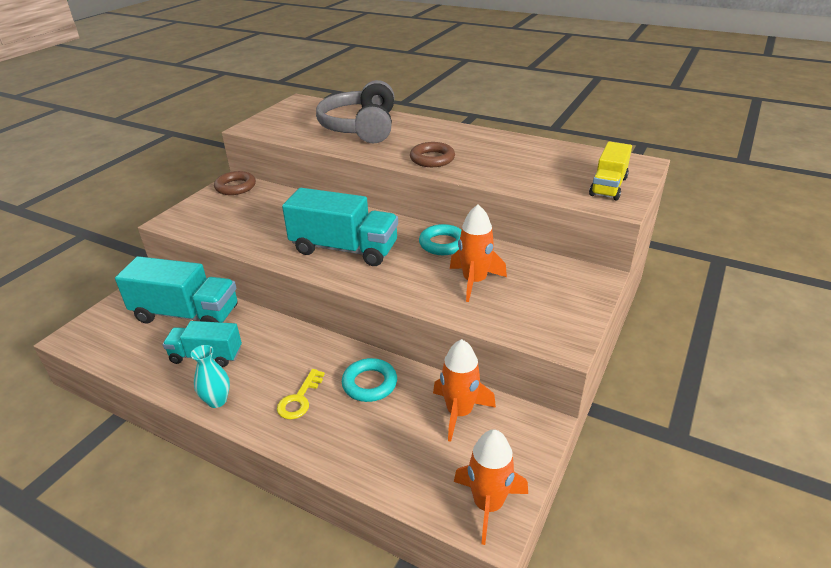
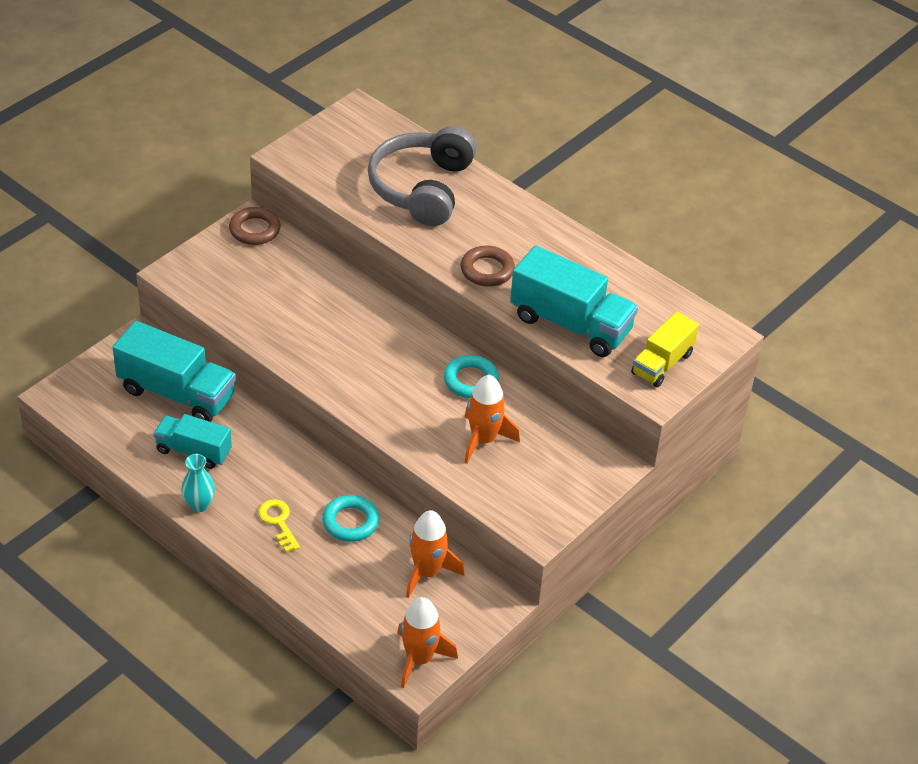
camera: 10 degrees right, 10 degrees up
yellow key [277,369,325,419] -> yellow key turned 120 degrees clockwise [258,499,300,552]
turquoise truck [282,188,398,266] -> turquoise truck moved to [510,246,638,357]

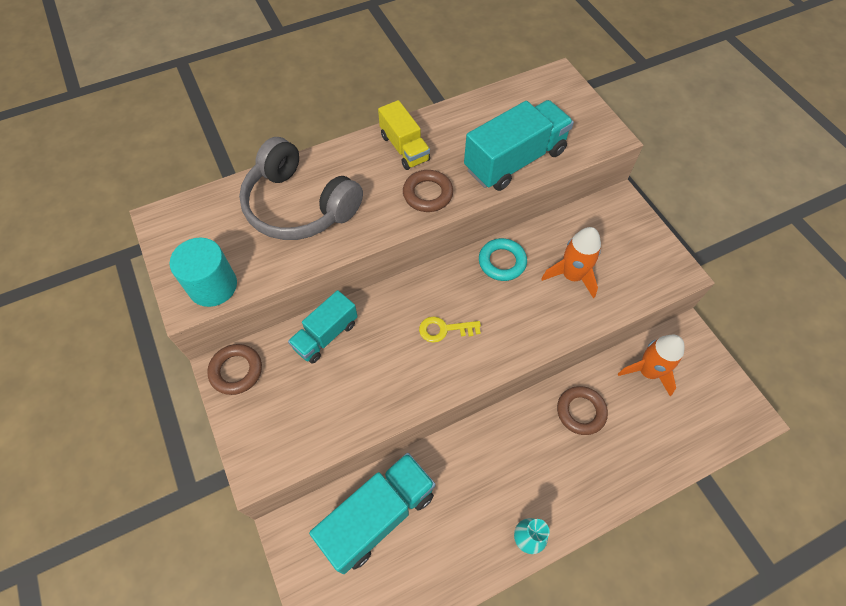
camera: 65 degrees left, 15 degrees up
turquoise truck [153,414,232,469] -> turquoise truck moved to [288,290,358,364]
yellow key [258,499,300,552] -> yellow key moved to [419,317,481,342]
turquoise ring [322,495,379,542] -> brown ring [557,386,608,435]
orange rocket [397,597,458,688] -> none
yellow truck [631,312,699,387] -> yellow truck moved to [378,100,430,170]
none -> turquoise cylinder [170,238,237,307]

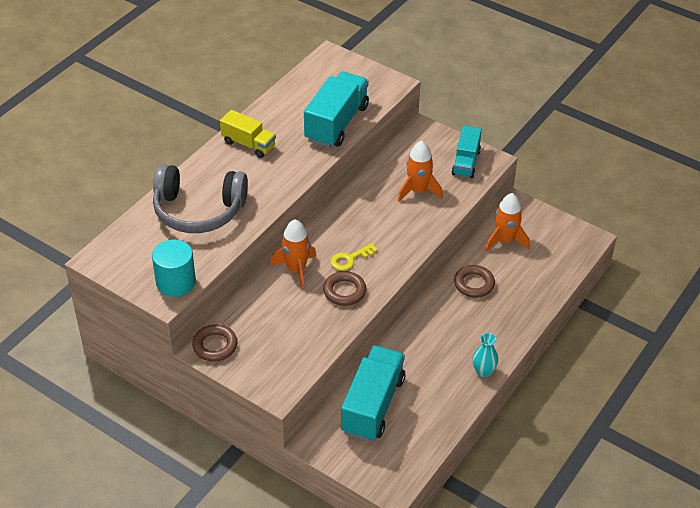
camera: 30 degrees left, 15 degrees down
turquoise truck [288,290,358,364] -> turquoise truck moved to [452,126,482,178]
brown ring [403,170,453,212] -> brown ring moved to [323,271,366,306]
turquoise ring [479,238,527,281] -> none
none -> orange rocket [270,219,316,289]

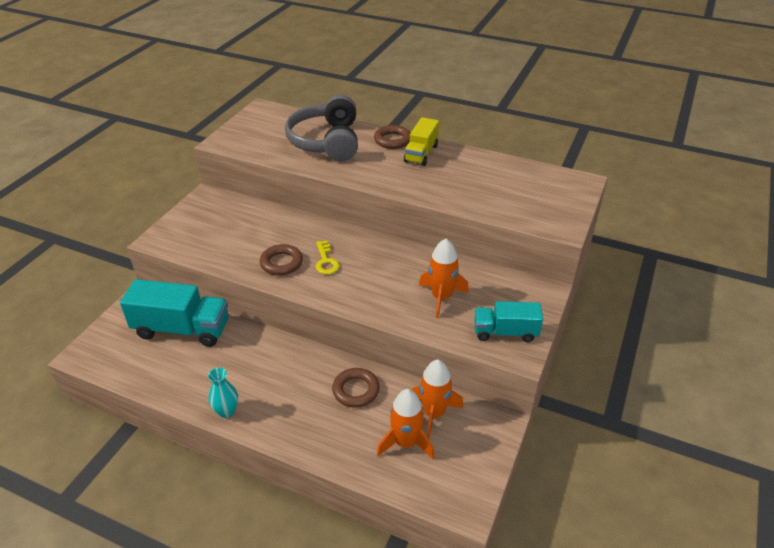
camera: 80 degrees right, 5 degrees down
turquoise cylinder [152,240,196,297] -> none
brown ring [192,324,238,362] -> brown ring moved to [374,125,411,149]
orange rocket [270,219,316,289] -> orange rocket moved to [377,389,435,459]
turquoise truck [304,72,369,148] -> none
yellow key [331,243,378,271] -> yellow key turned 150 degrees counterclockwise [316,241,340,275]

